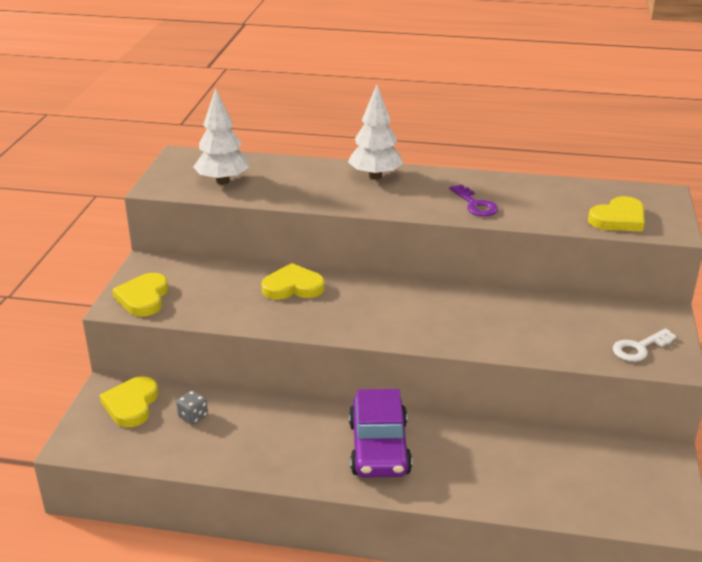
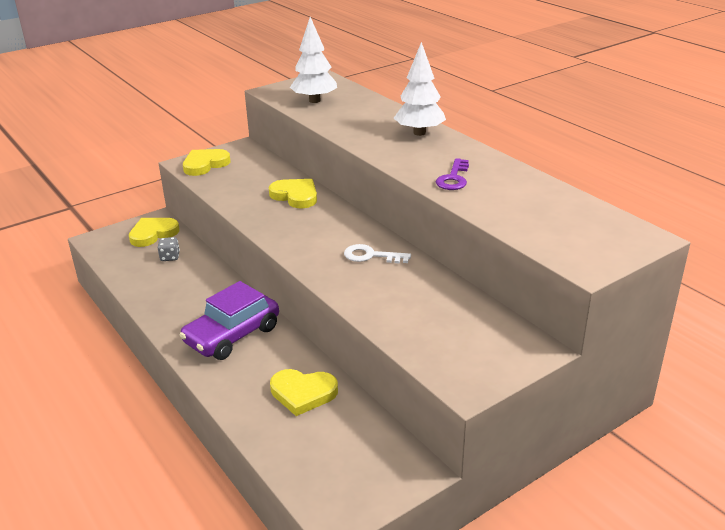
camera: 45 degrees right, 0 degrees up
yellow heart [588,196,645,232] -> yellow heart moved to [270,369,338,416]
white key [613,328,677,362] -> white key moved to [344,244,411,264]

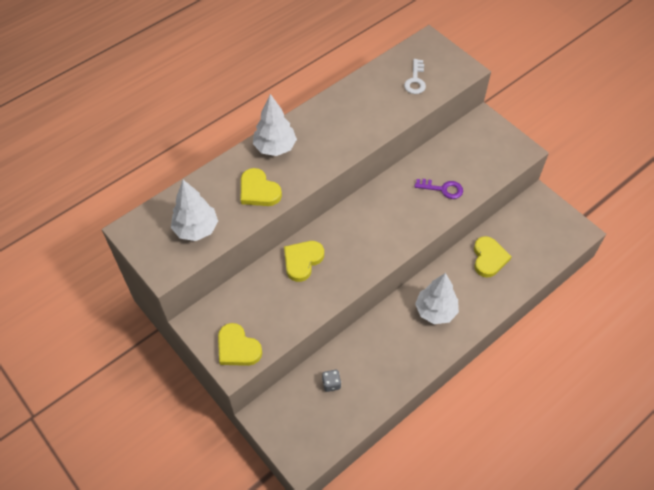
camera: 95 degrees left, 25 degrees up
yellow heart [129,218,180,247] -> yellow heart moved to [241,168,282,206]
purple car [180,281,279,360] -> white tree [415,273,459,324]
white key [344,244,411,264] -> white key moved to [404,59,426,94]
purple key [436,158,469,190] -> purple key moved to [415,179,463,199]

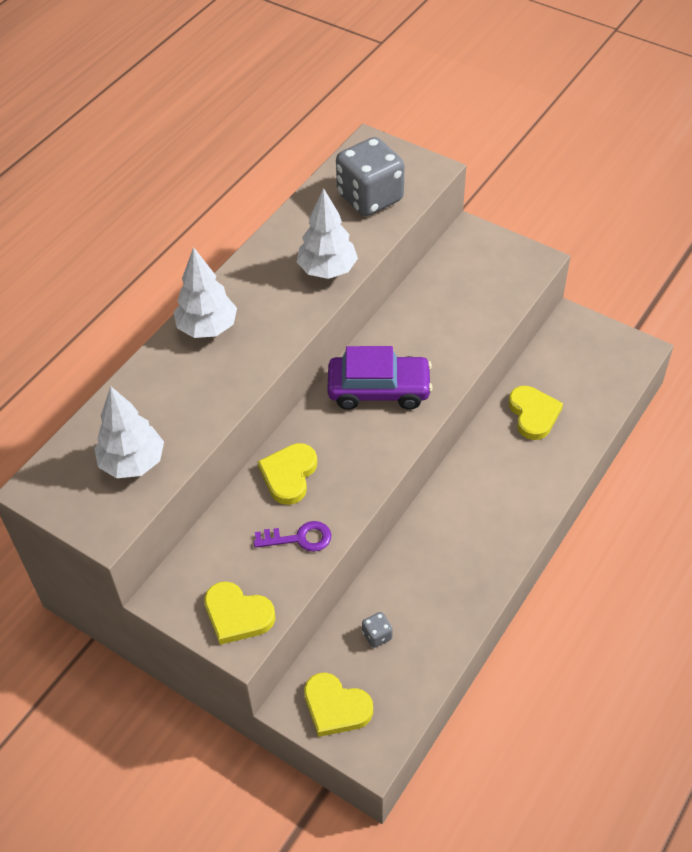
camera: 15 degrees left, 5 degrees down
yellow heart [241,168,282,206] -> yellow heart moved to [304,672,373,737]
white key [404,59,426,94] -> grey dice [336,137,404,216]
purple key [415,179,463,199] -> purple key moved to [254,521,331,552]
white tree [415,273,459,324] -> white tree moved to [297,188,358,279]
none -> purple car [327,346,433,410]

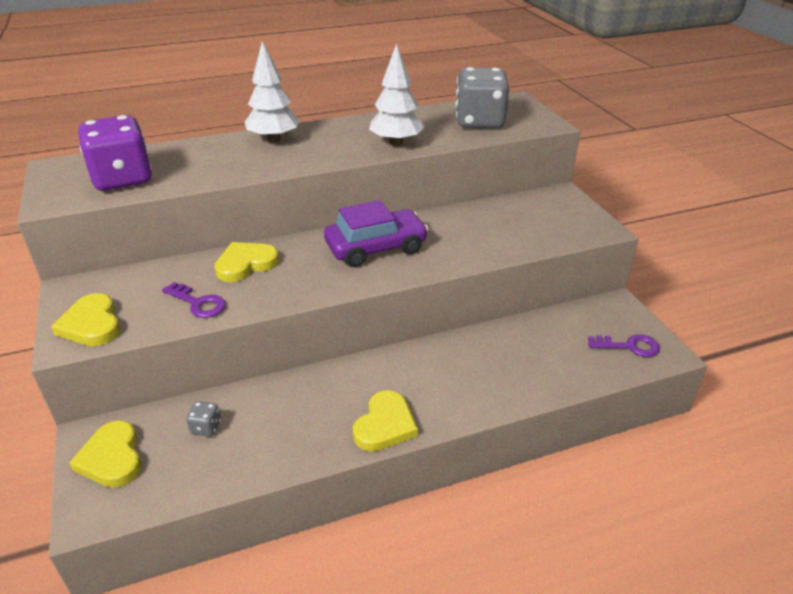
camera: 35 degrees right, 15 degrees down
white tree [94,386,164,478] -> purple dice [78,115,152,191]
purple car [327,346,433,410] -> purple car turned 60 degrees counterclockwise [324,200,429,267]
yellow heart [508,386,563,440] -> yellow heart moved to [353,390,418,452]
none -> purple key [588,334,660,357]

